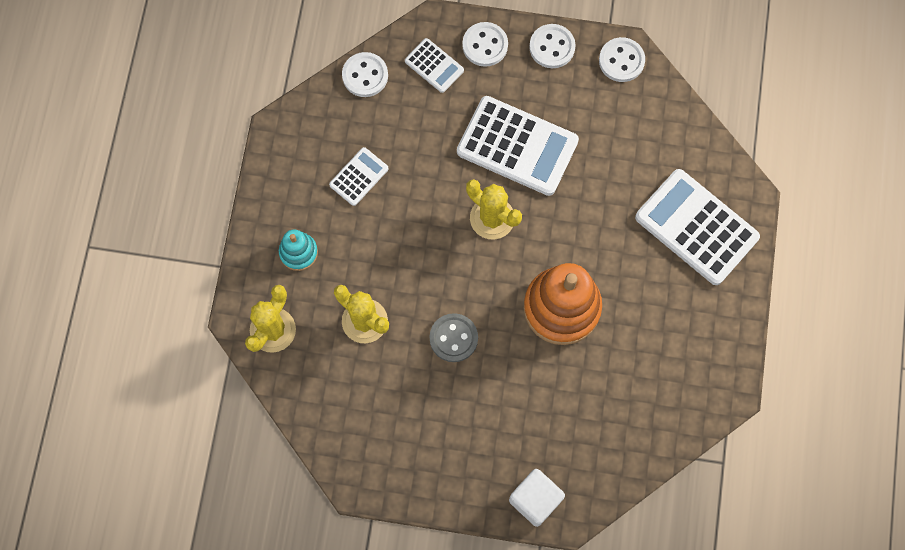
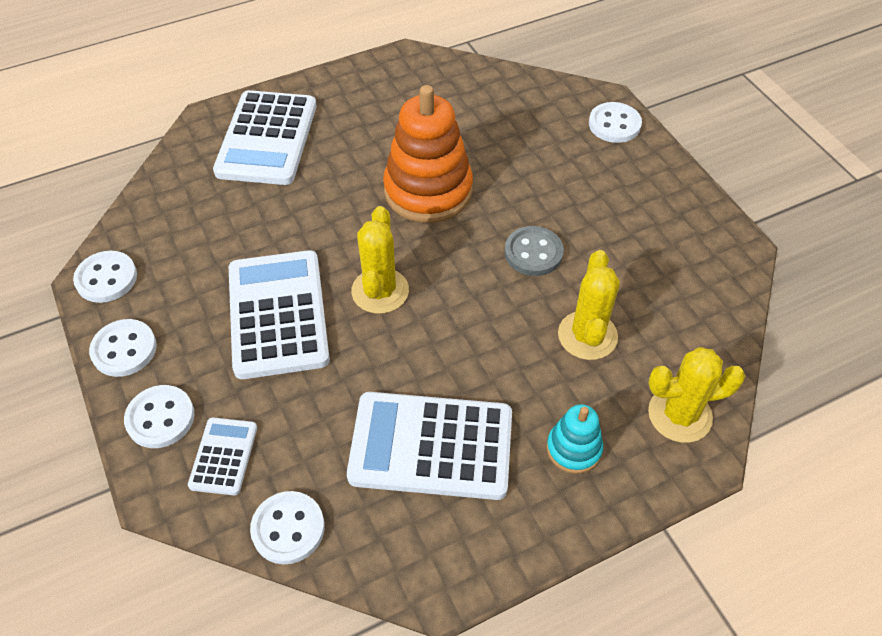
camera: 125 degrees left, 20 degrees down
white calculator [329,147,389,206] -> white calculator [347,392,512,500], size x2.00
white cube [509,469,565,527] -> white button [589,102,642,143]

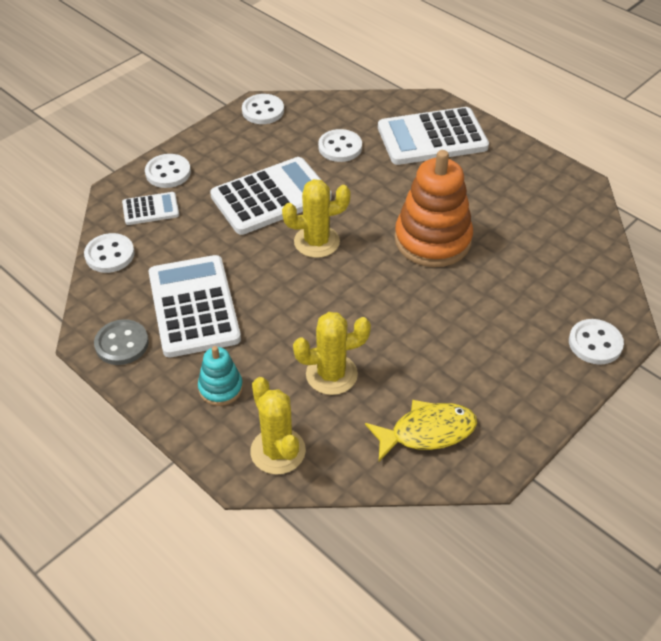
camera: 70 degrees right, 5 degrees down
white button [89,319,157,377] -> white button moved to [318,129,362,162]
grey button [504,226,564,276] -> grey button moved to [94,319,149,365]
none -> yellow fish [365,400,477,461]

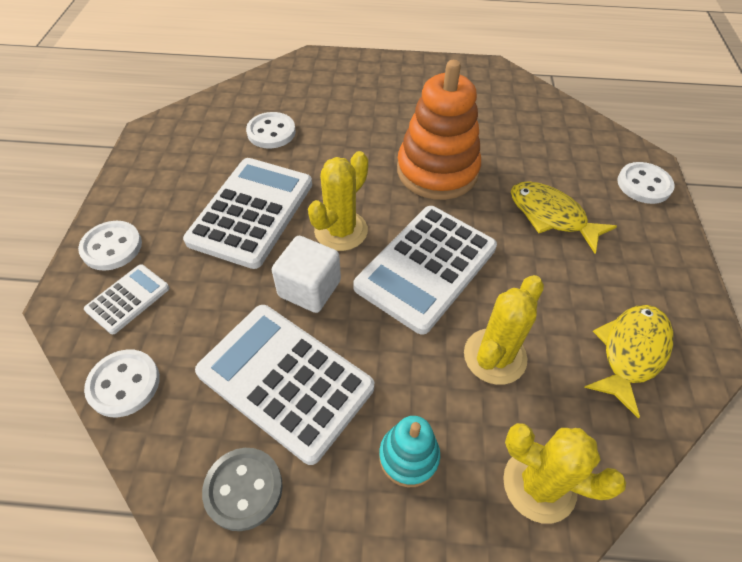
camera: 40 degrees left, 5 degrees up
white button [242,94,284,124] -> none
white calculator [378,107,489,165] -> white calculator moved to [353,206,497,335]
none -> white cube [272,236,341,313]
none -> yellow fish [511,181,617,253]

